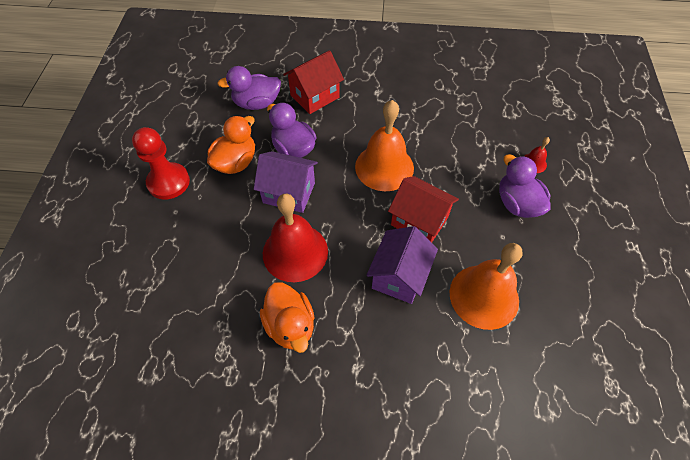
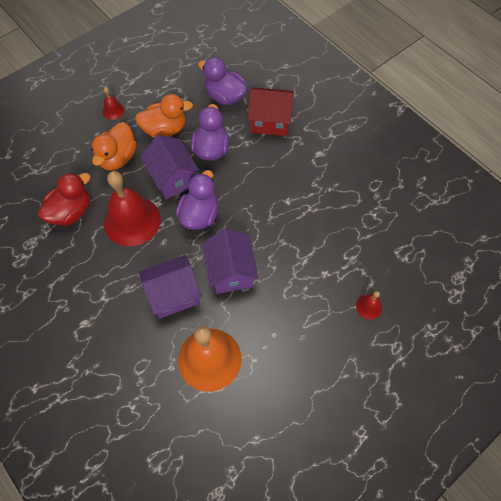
camera: 45 degrees right, 5 degrees up
red pawn [132,127,190,200] -> red bell [103,87,124,120]
orange duck [260,282,314,353] -> orange duck moved to [91,122,137,171]
orange bell [355,100,414,191] -> none
red house [388,176,459,242] -> purple house [202,229,259,294]
purple duck [499,154,551,218] -> purple duck moved to [176,170,219,230]
none -> red duck [38,172,91,226]

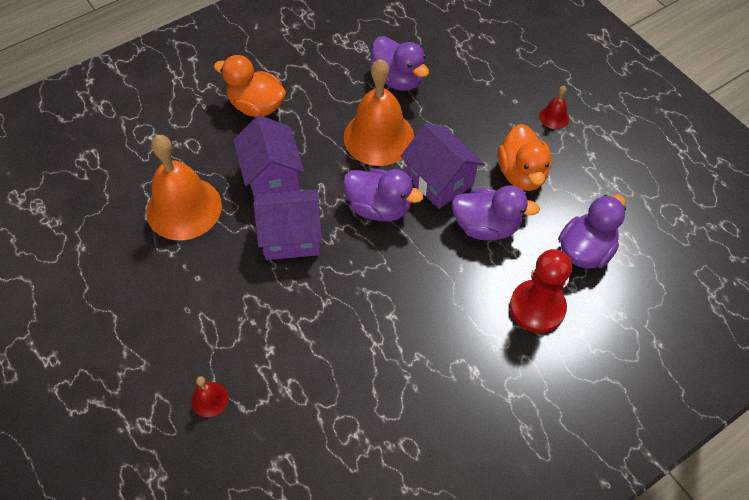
camera: 95 degrees right, 5 degrees down
red duck [38,172,91,226] -> purple duck [370,36,429,91]
orange duck [91,122,137,171] -> orange duck moved to [214,55,286,117]
red bell [104,171,161,246] -> orange bell [344,59,414,166]
purple house [140,135,199,199] -> purple house turned 75 degrees clockwise [401,123,485,209]
red house [248,87,294,136] -> red pawn [510,249,572,333]

